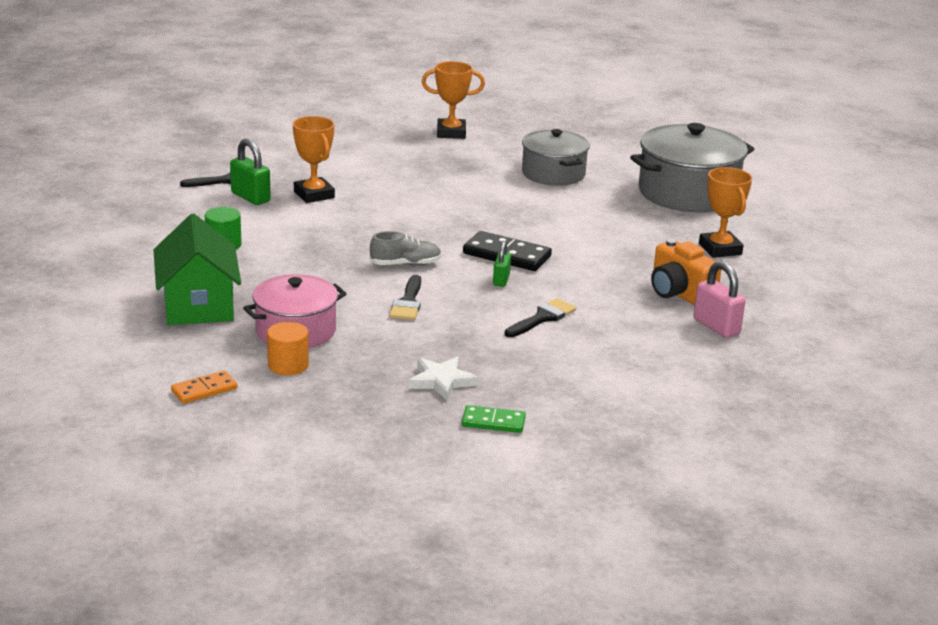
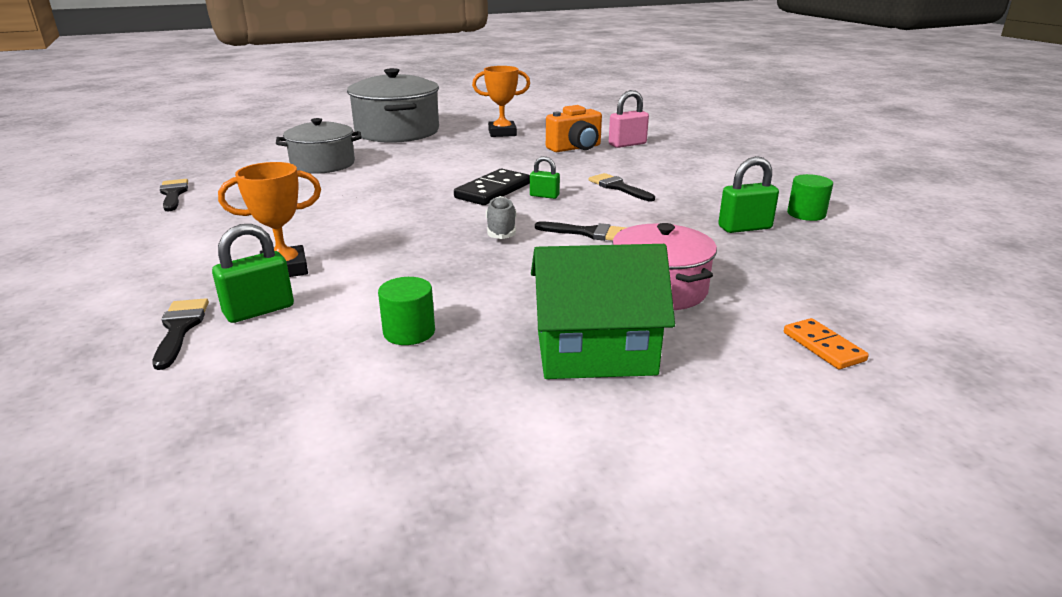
camera: 80 degrees left, 0 degrees up
orange cylinder [267,322,309,375] -> none
white star [409,357,478,400] -> green padlock [718,156,779,233]
orange trophy [422,61,485,139] -> black brush [159,179,188,211]
green domino [462,405,526,433] -> green cylinder [787,174,833,221]

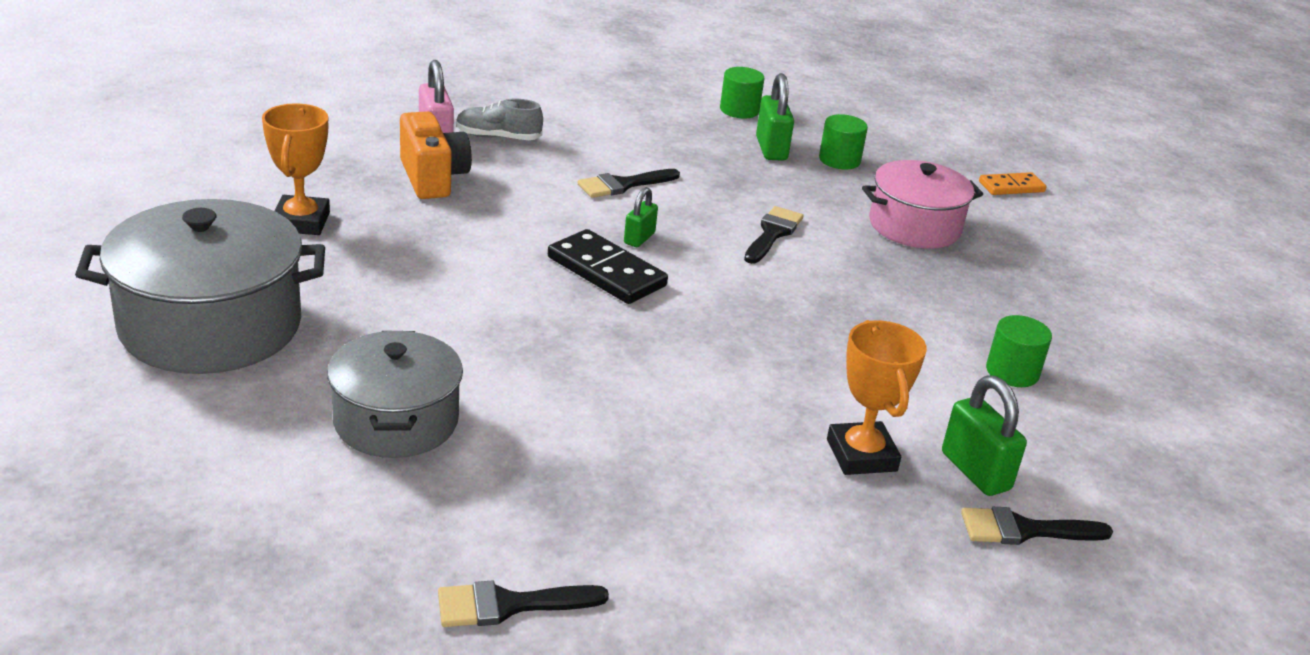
camera: 85 degrees left, 5 degrees up
grey shoe [486,196,516,239] -> grey shoe moved to [456,99,543,140]
green house [531,244,675,379] -> none
none -> green cylinder [819,114,868,169]

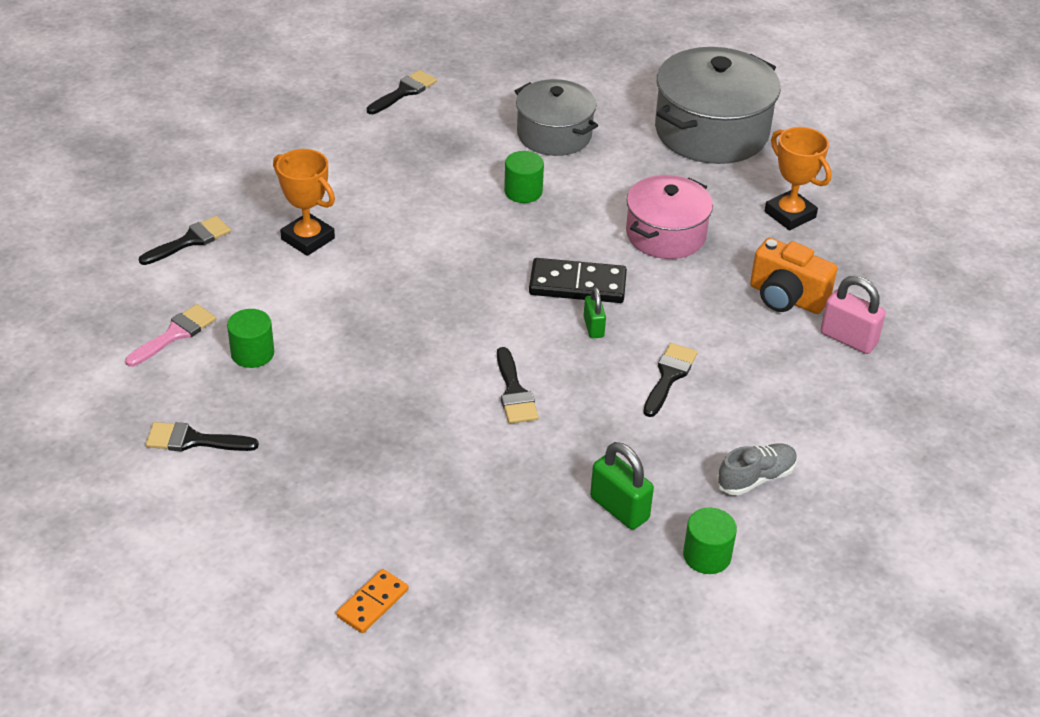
camera: 145 degrees right, 10 degrees up
grey shoe [456,99,543,140] -> grey shoe moved to [717,443,797,495]
green cylinder [819,114,868,169] -> green cylinder moved to [504,151,544,203]
pink pot [862,160,983,248] -> pink pot moved to [626,175,713,259]
green padlock [942,376,1027,496] -> none
none -> pink brush [125,304,216,367]
none -> black brush [146,422,259,451]

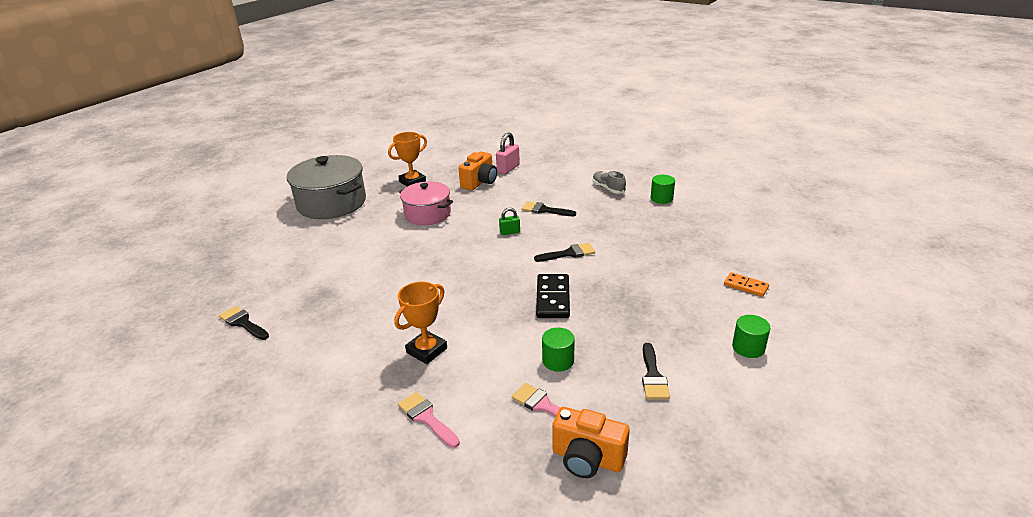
camera: 90 degrees left, 10 degrees down
black brush [139,216,231,265] -> pink brush [398,392,460,448]
green cylinder [504,151,544,203] -> green cylinder moved to [732,315,770,358]
grey pot [515,79,598,156] -> none
black domino [529,258,627,303] -> black domino moved to [536,274,570,318]
green padlock [590,442,654,530] -> none
none -> orange camera [552,407,630,478]

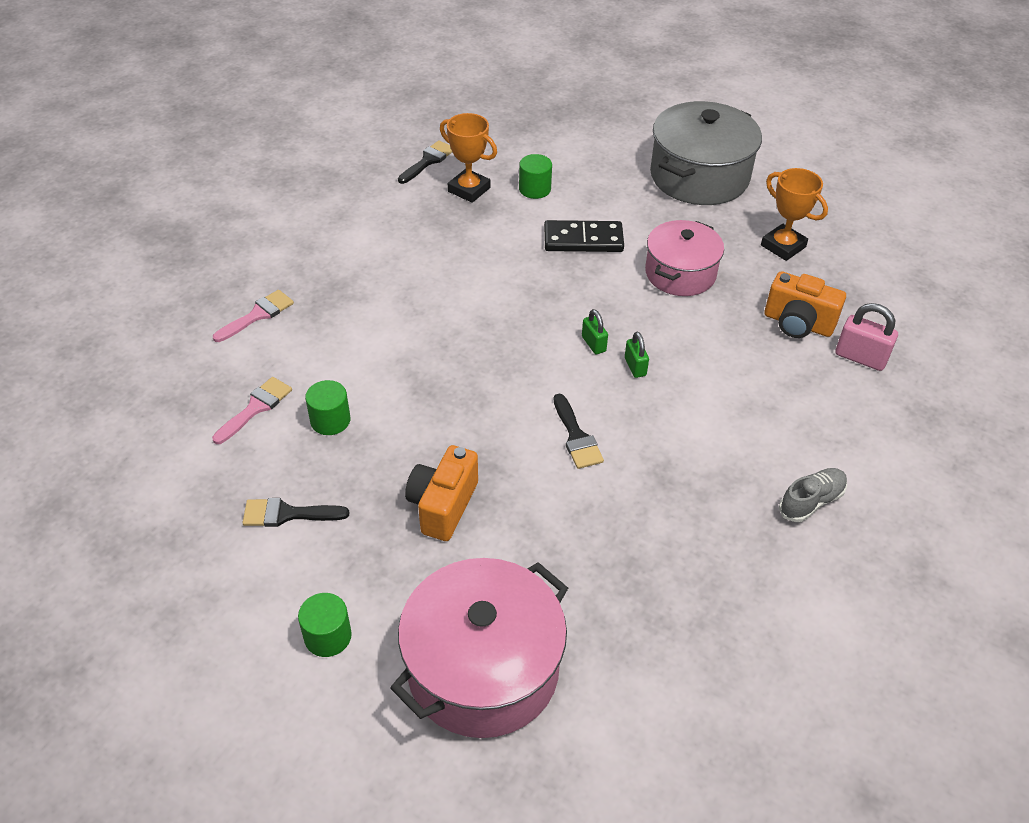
camera: 85 degrees right, 15 degrees up
orange trophy [394,282,447,364] -> orange trophy moved to [440,113,497,203]
black brush [522,201,576,216] -> none
black domino [536,274,570,318] -> black domino moved to [544,220,624,252]
orange camera [552,407,630,478] -> orange camera moved to [405,445,478,541]
green cylinder [651,175,675,204] -> green cylinder moved to [519,154,552,199]
orange domino [724,272,769,297] -> pink pot [390,558,568,738]
none -> green padlock [582,309,608,355]

